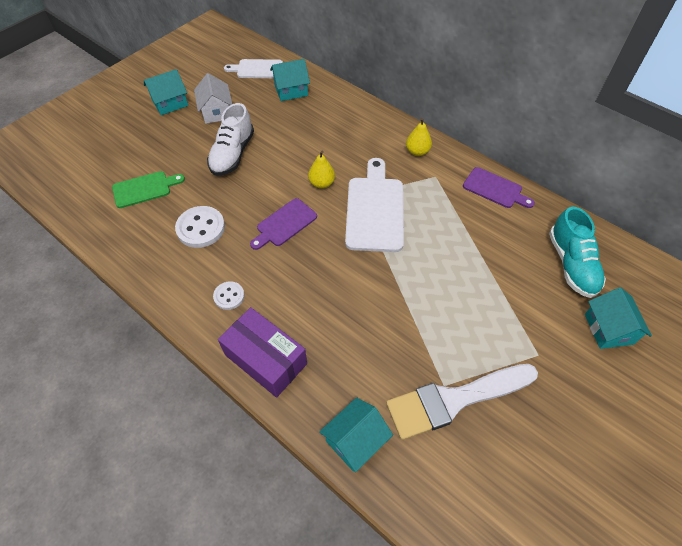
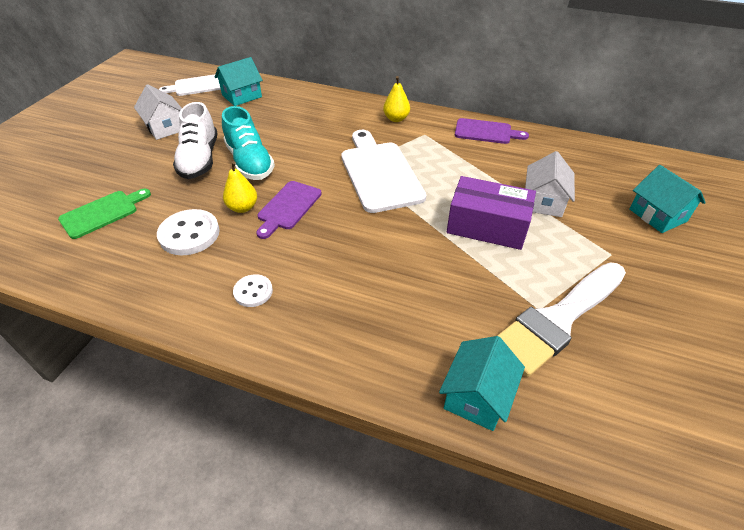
camera: 20 degrees left, 10 degrees down
turquoise house [144,69,188,115] -> none
purple box [218,307,307,398] -> purple box moved to [447,176,536,250]
yellow pear [308,151,335,189] -> yellow pear moved to [223,161,257,213]
turquoise shoe [549,207,606,298] -> turquoise shoe moved to [222,106,275,180]
none -> white house [525,151,575,217]

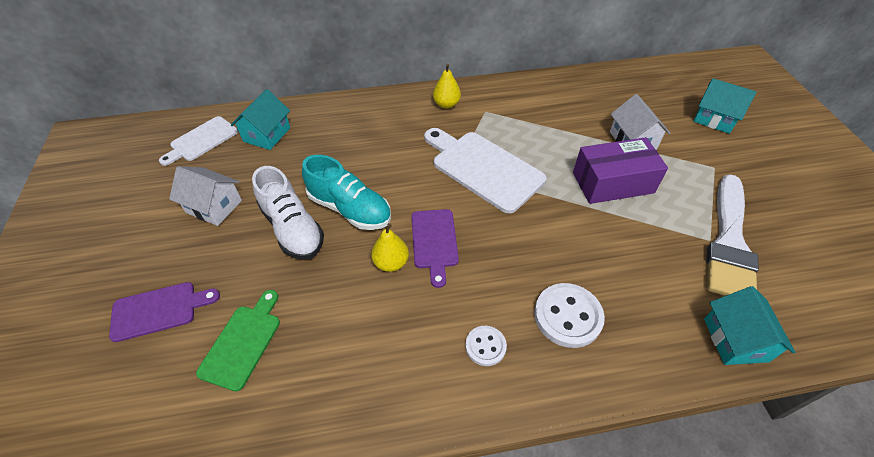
camera: 30 degrees left, 5 degrees up
white button [157,209,220,255] -> white button moved to [534,283,605,348]
purple cutting board [455,118,529,144] -> purple cutting board moved to [109,282,220,342]

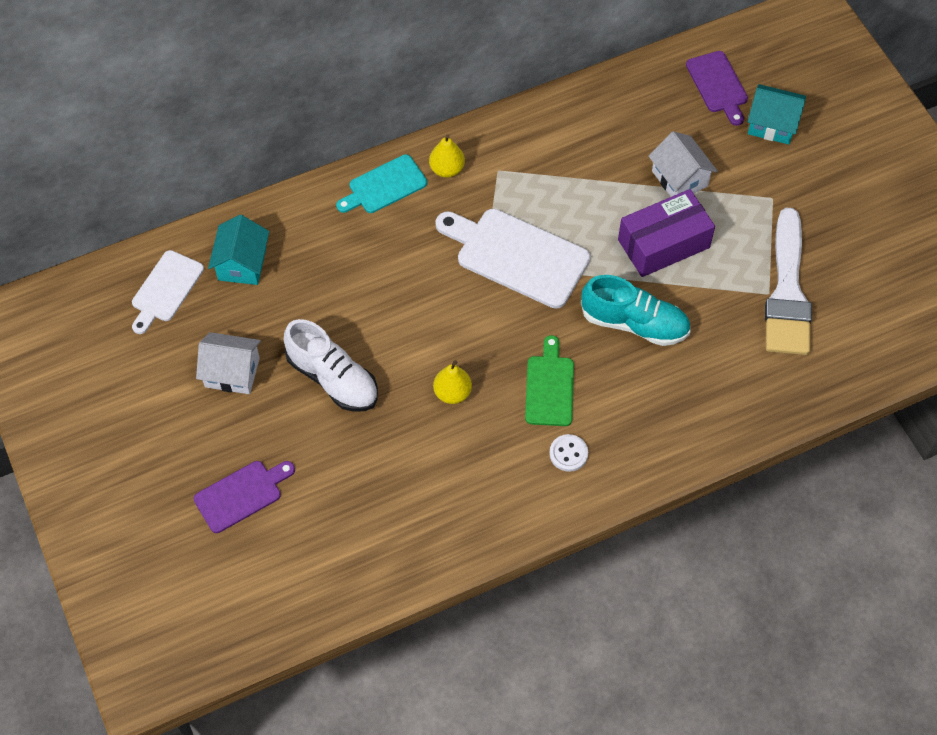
camera: 15 degrees left, 10 degrees up
green cutting board [196,290,280,391] -> green cutting board moved to [525,335,574,426]
turquoise shoe [302,155,391,230] -> turquoise shoe moved to [581,275,691,346]
purple cutting board [411,209,459,288] -> purple cutting board moved to [686,51,748,126]
white button [534,283,605,348] -> none
turquoise house [704,286,795,365] -> none
none -> turquoise cutting board [336,154,427,213]

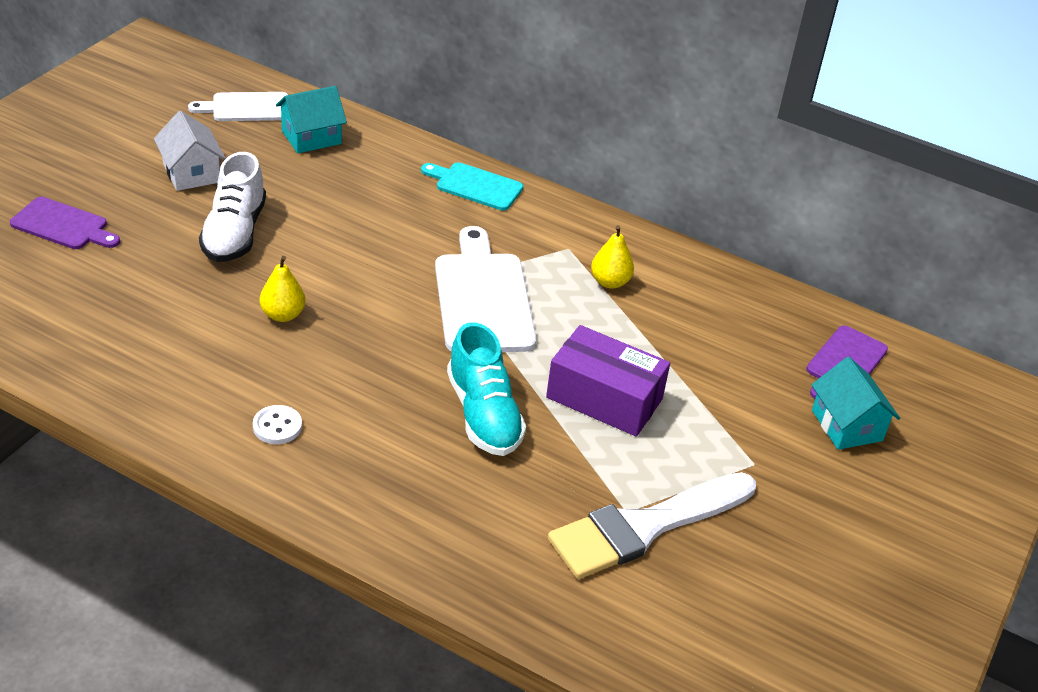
camera: 50 degrees right, 20 degrees down
yellow pear [429,135,465,178] -> yellow pear moved to [591,225,634,289]
green cutting board [525,335,574,426] -> none
white house [649,131,718,197] -> none

